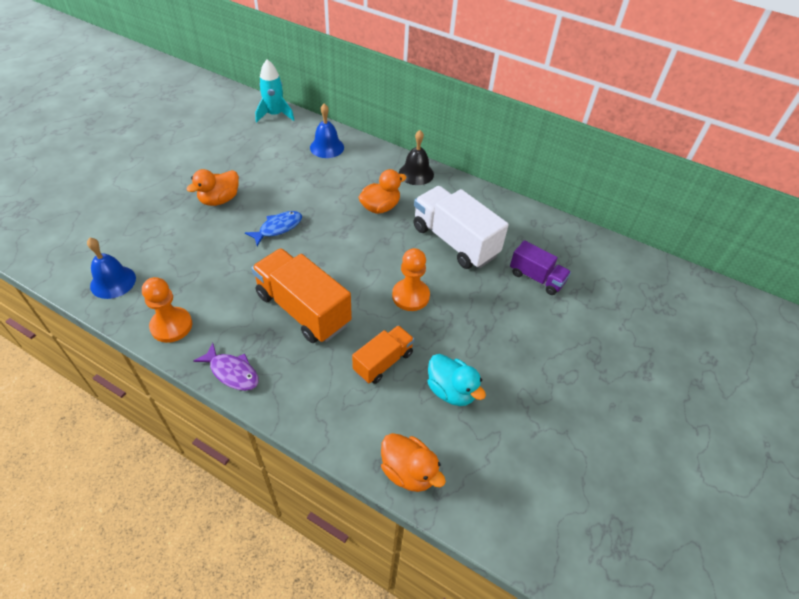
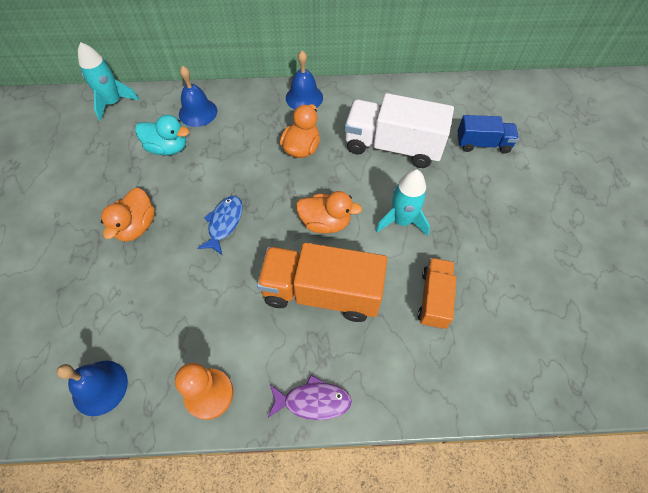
camera: 30 degrees left, 10 degrees up
orange duck [381,433,446,492] -> orange duck moved to [296,191,362,233]
orange pawn [392,248,430,311] -> turquoise rocket [376,169,430,236]
black bell [399,130,434,185] -> blue bell [286,51,323,110]
turquoise duck [427,354,486,406] -> turquoise duck moved to [135,115,189,156]
purple truck [510,240,571,295] -> blue truck [457,115,519,154]

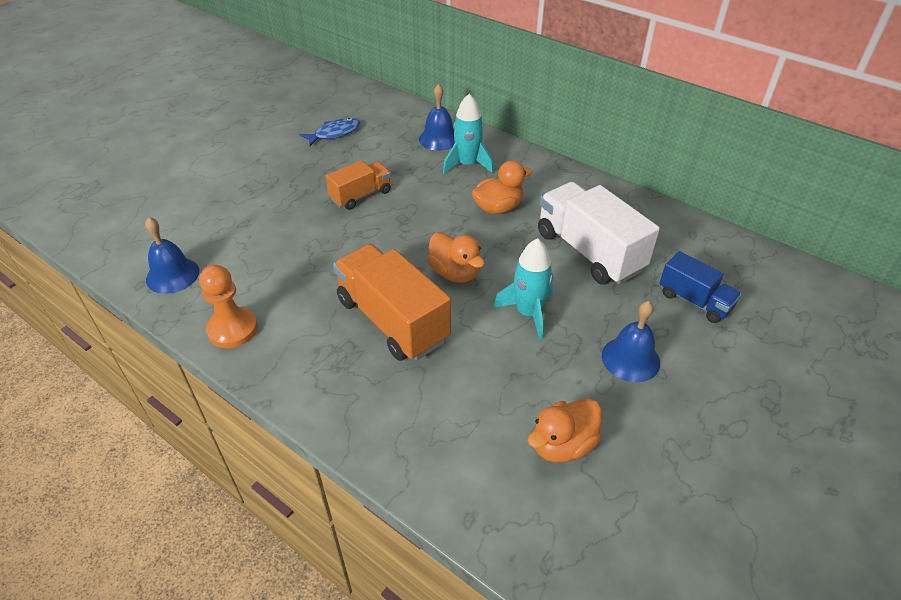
camera: 40 degrees right, 15 degrees down
turquoise rocket [78,42,139,121] -> turquoise rocket moved to [443,94,494,174]
orange duck [101,188,155,242] -> orange duck moved to [527,399,602,463]
turquoise duck [135,115,189,156] -> none
blue fish [198,196,243,255] -> blue fish moved to [299,118,360,146]
purple fish [268,375,352,420] -> none
blue bell [286,51,323,110] -> blue bell moved to [602,301,660,382]
orange truck [418,258,456,329] -> orange truck moved to [326,160,391,210]

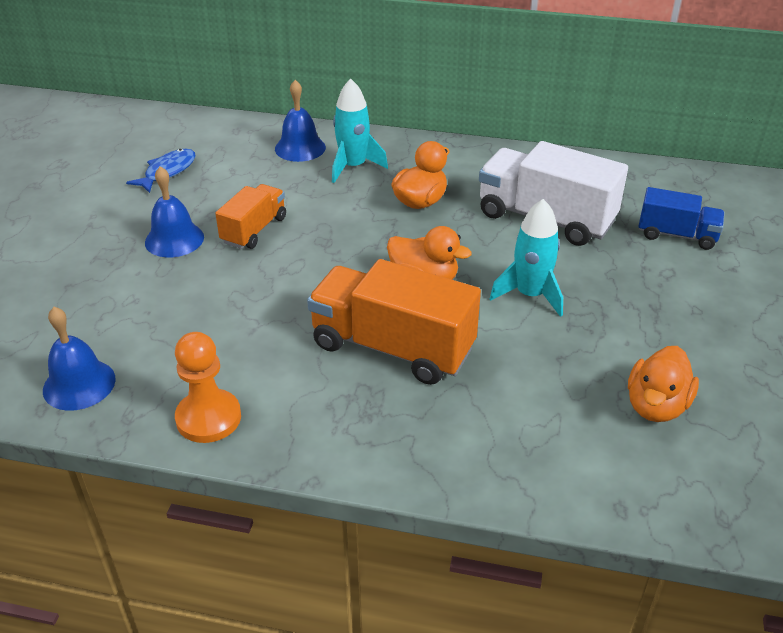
camera: 25 degrees left, 5 degrees down
blue bell [602,301,660,382] -> blue bell moved to [145,166,204,257]

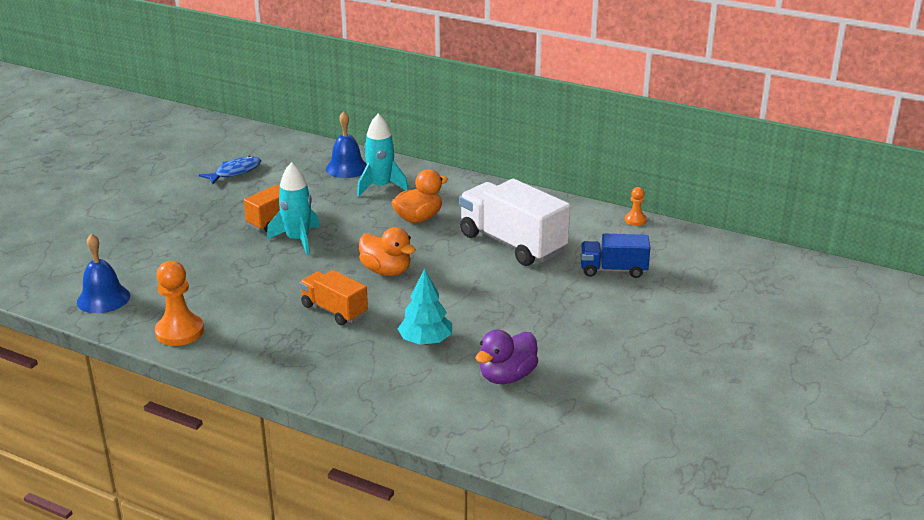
camera: 15 degrees right, 10 degrees down
blue bell [145,166,204,257] -> none
orange truck [307,259,481,385] -> orange truck [300,270,368,325], size x0.57
turquoise rocket [490,199,563,317] -> turquoise rocket moved to [267,162,320,255]
orange duck [628,346,699,422] -> purple duck [475,330,538,384]
blue truck [639,187,725,250] -> blue truck turned 150 degrees clockwise [581,234,651,278]
none -> turquoise tree [398,268,452,345]
none -> orange pawn [625,187,647,226]

